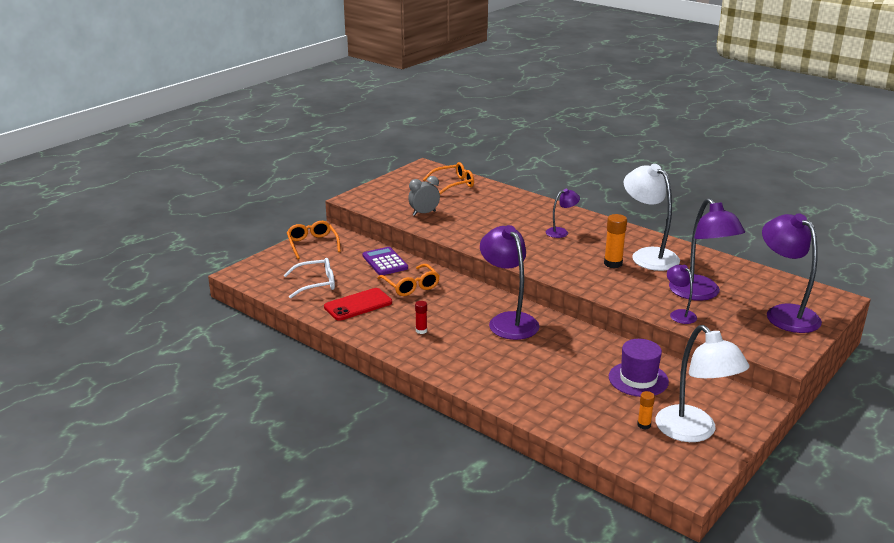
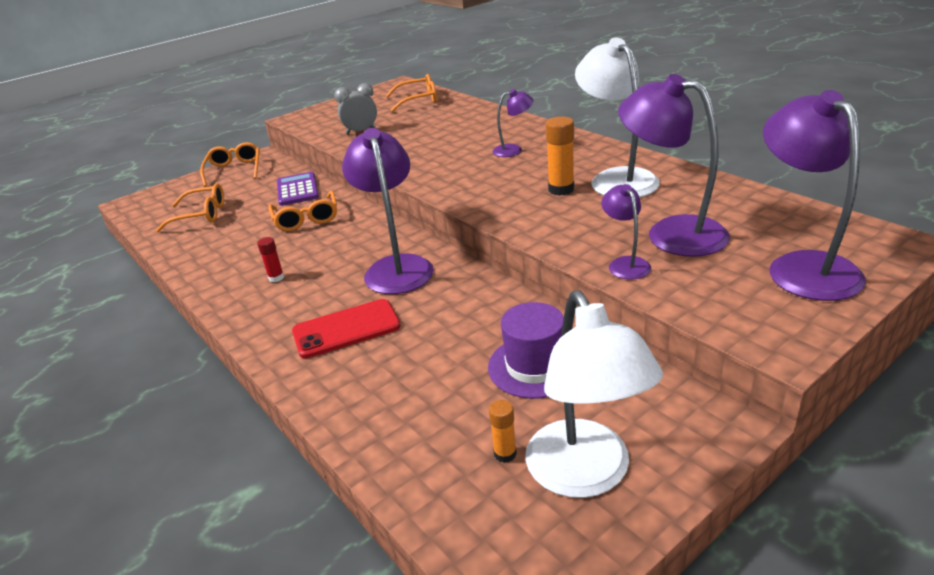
camera: 15 degrees right, 5 degrees up
white glasses [284,258,335,299] -> orange glasses [155,183,224,232]
red phone [324,288,392,321] -> red phone moved to [292,299,401,358]
purple lamp [669,198,745,301] -> purple lamp turned 135 degrees clockwise [618,74,730,257]

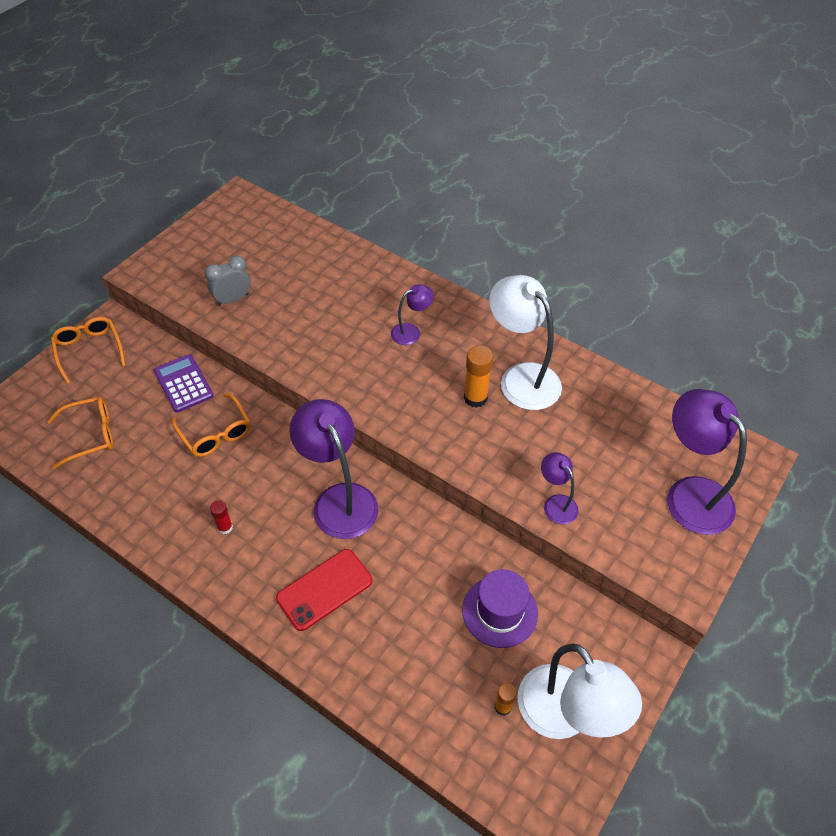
camera: 20 degrees left, 20 degrees up
orange glasses [386,74,437,112] -> none
purple lamp [618,74,730,257] -> none

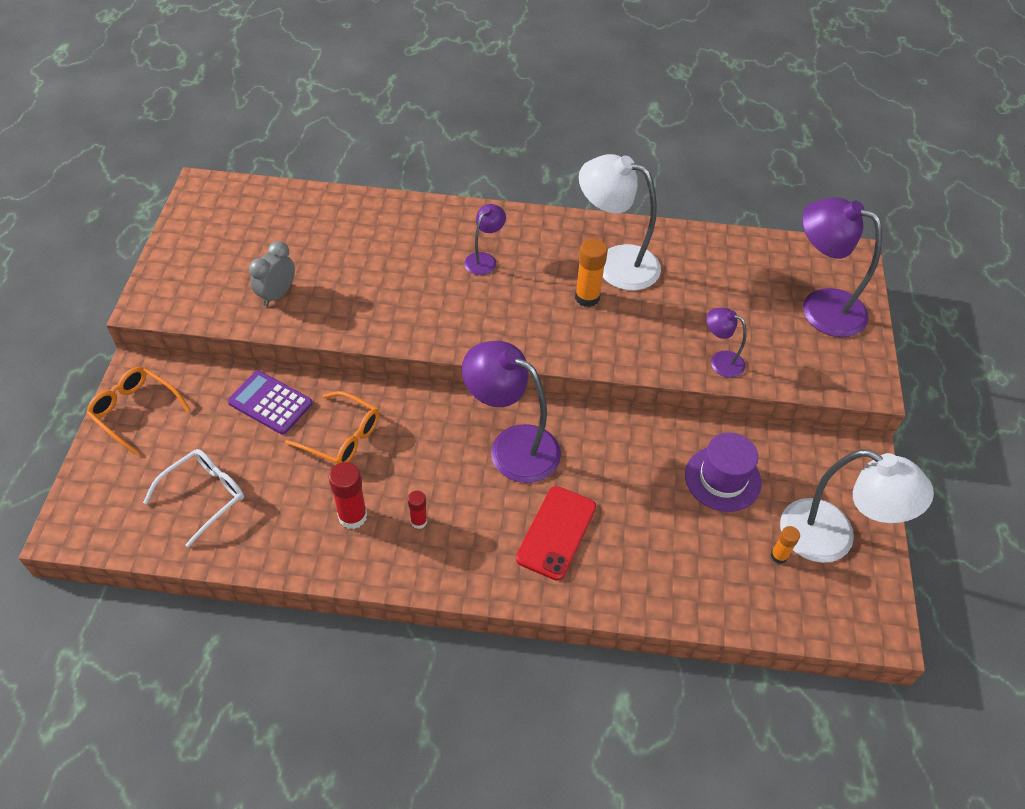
camera: 30 degrees left, 0 degrees up
orange glasses [47,397,114,470] -> white glasses [143,449,244,547]
none -> red glue stick [329,462,367,529]

